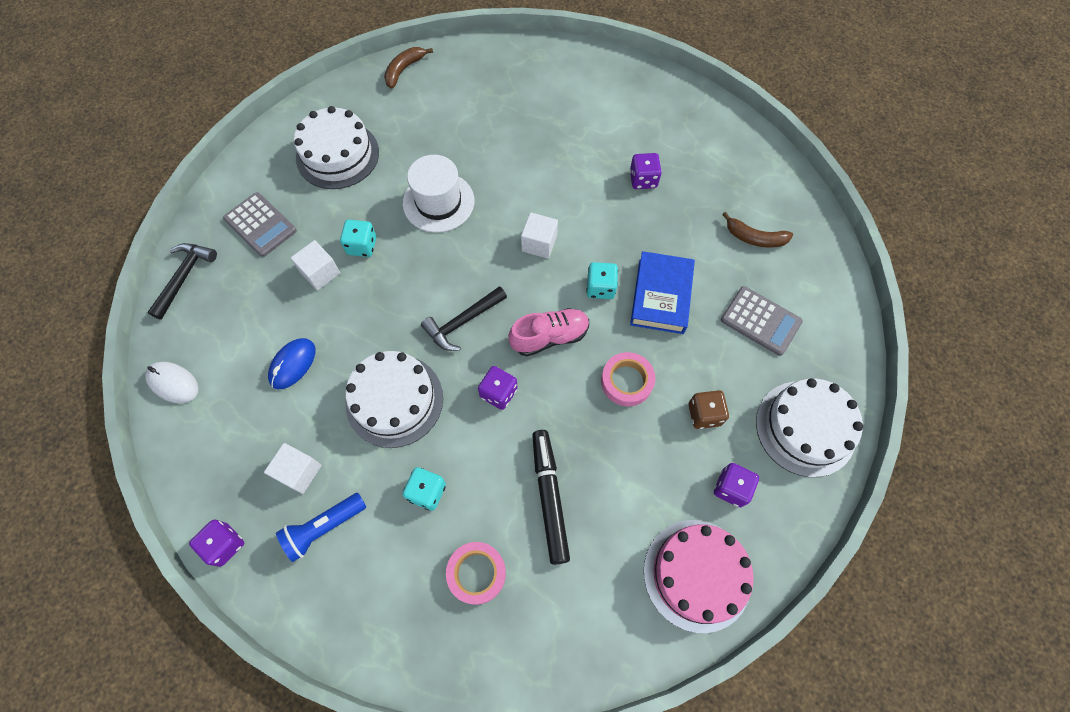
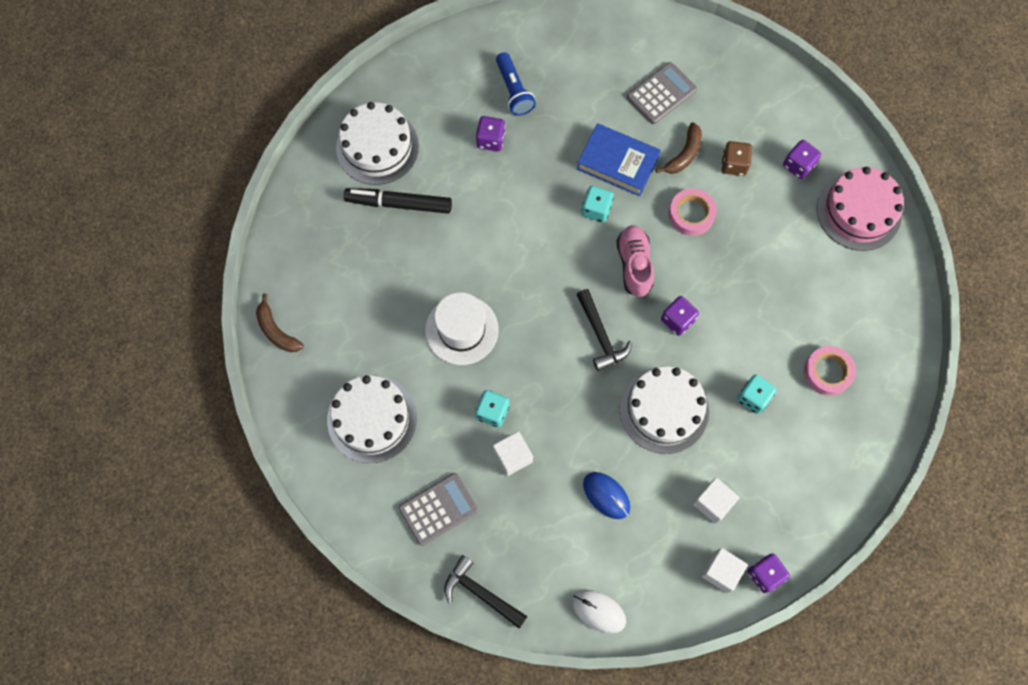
camera: 75 degrees left, 5 degrees up
white mouse [145,362,198,403] -> white mouse turned 75 degrees clockwise [572,590,626,633]
blue flashlight [276,493,366,562] -> blue flashlight moved to [496,52,536,116]
white cube [521,212,558,259] -> white cube moved to [701,548,748,593]
black marker [532,430,570,565] -> black marker moved to [344,188,452,214]
brown banana [722,212,793,248] -> brown banana moved to [656,122,702,174]
white cake [756,378,863,477] -> white cake moved to [336,102,419,185]

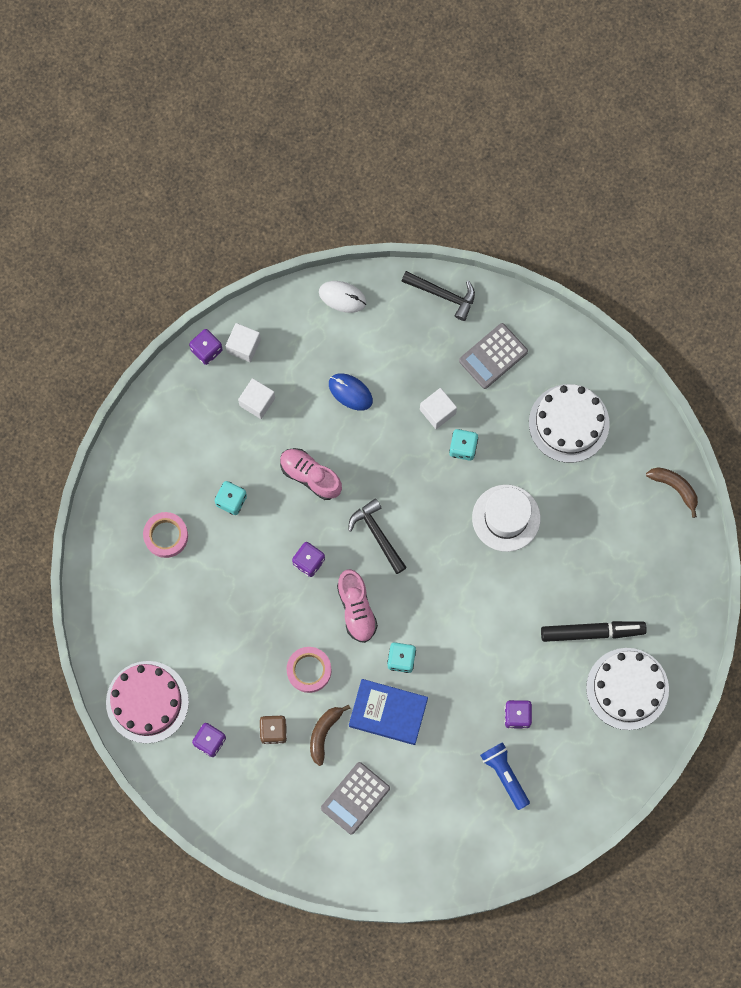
camera: 170 degrees right, 5 degrees up
white cake [620,366,709,454] -> pink shoe [280,448,342,500]

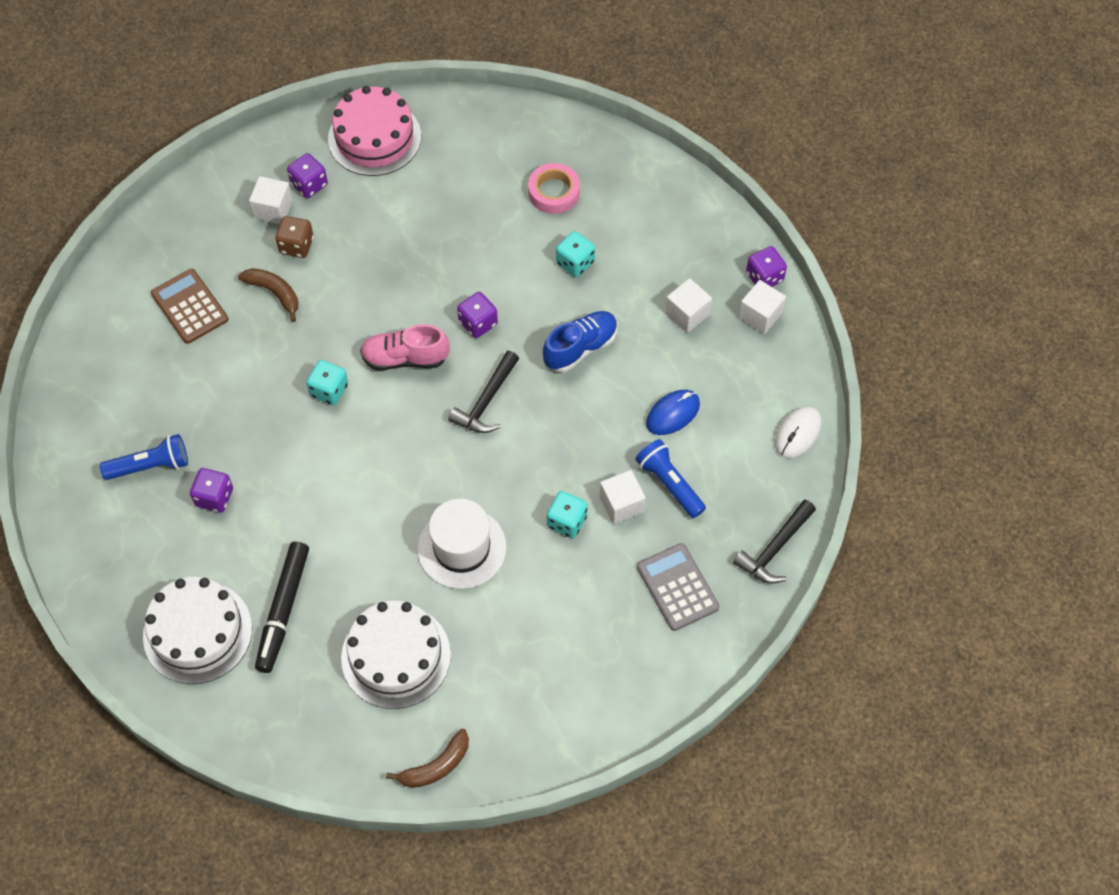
camera: 105 degrees right, 15 degrees down
pink shoe [280,448,342,500] -> blue shoe [543,311,618,372]
pink tape [286,647,332,693] -> none
grey calculator [321,762,390,835] -> brown calculator [151,269,229,344]
black hammer [348,498,407,574] -> black hammer turned 135 degrees clockwise [448,351,519,433]
blue book [349,679,428,745] -> none
white cake [529,384,609,463] -> white cake moved to [341,600,451,709]
none -> white cube [249,176,293,224]
none -> blue flashlight [635,439,706,518]

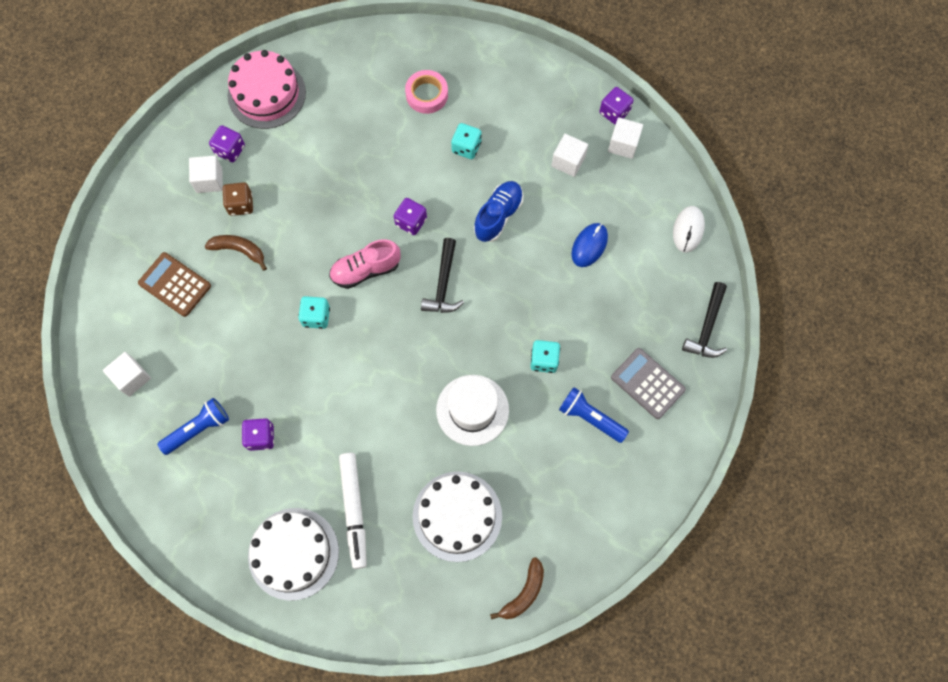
camera: 20 degrees left, 10 degrees up
black marker [255,541,309,673] -> white marker [339,453,367,569]
white cube [600,470,646,524] -> white cube moved to [103,352,151,397]
blue flashlight [635,439,706,518] -> blue flashlight moved to [559,387,629,443]

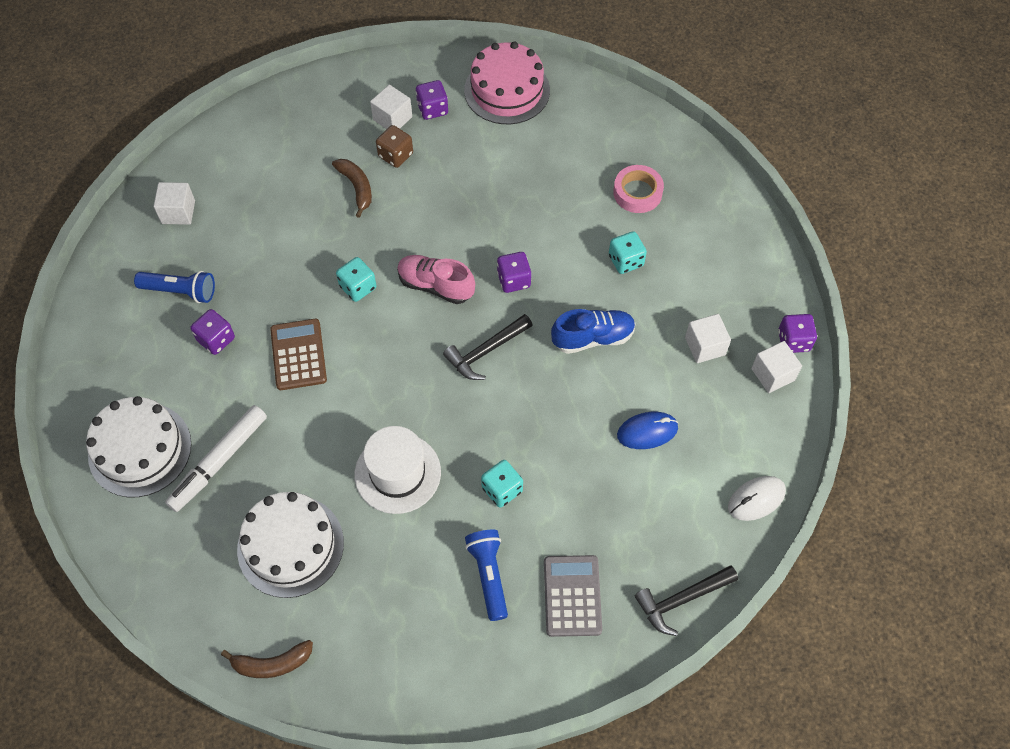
camera: 45 degrees right, 10 degrees down
brown calculator [138,252,211,317] -> brown calculator moved to [270,319,327,390]

